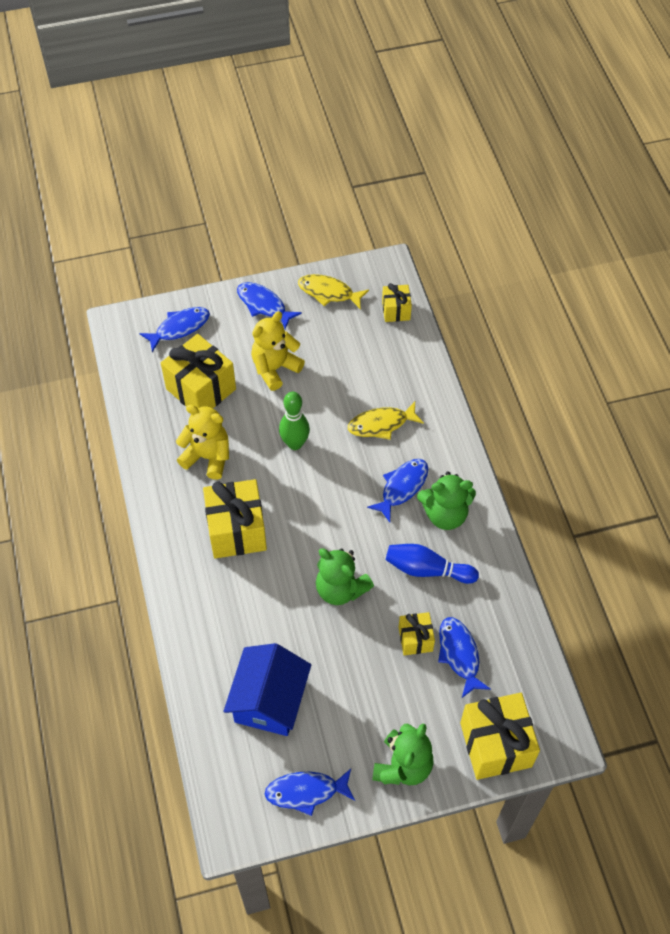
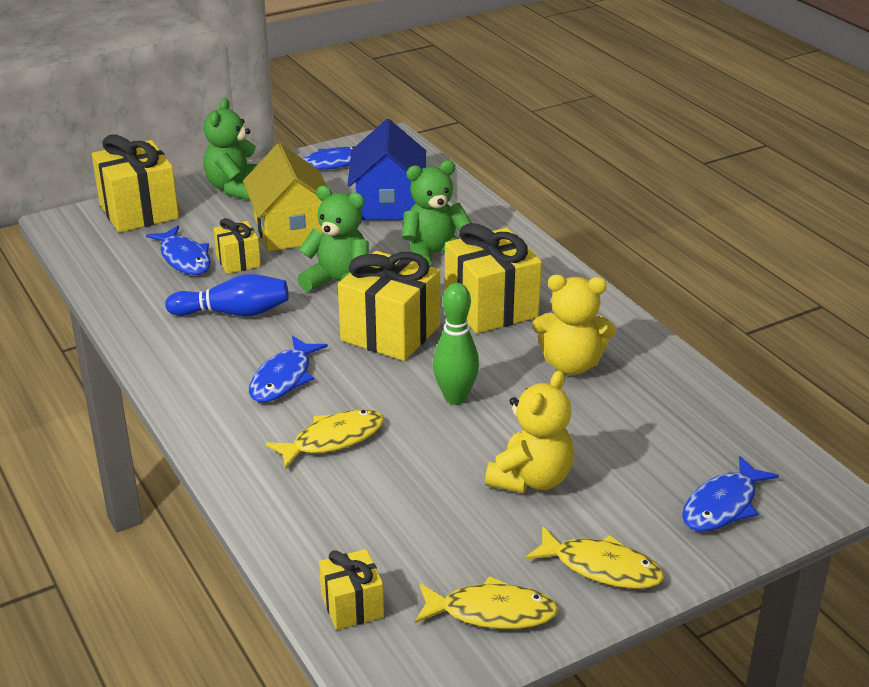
camera: 165 degrees right, 25 degrees down
yellow gift [161,334,236,408] -> yellow gift moved to [338,251,440,361]
blue fish [237,282,302,329] -> yellow fish [526,526,664,589]
green teddy bear [417,471,476,530] -> green teddy bear moved to [402,160,472,266]
none -> yellow house [243,143,327,251]

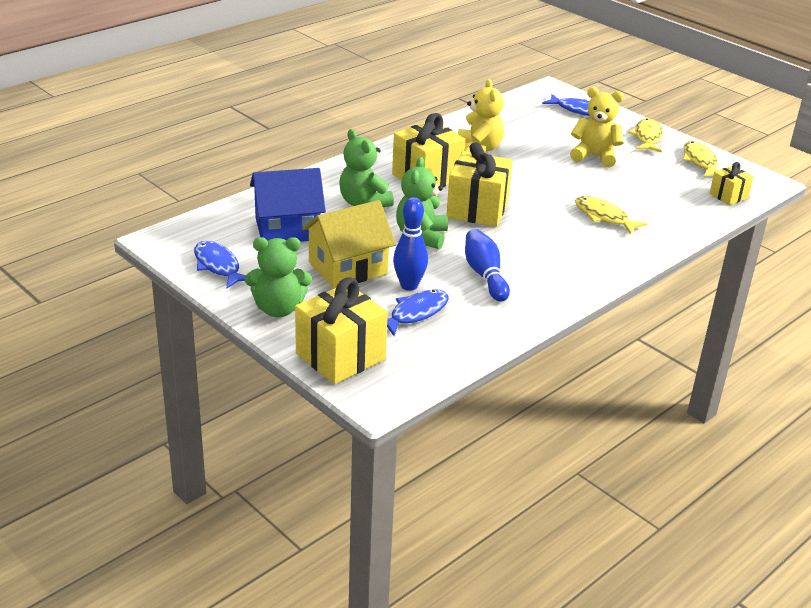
camera: 105 degrees left, 0 degrees up
yellow gift [213,218,261,274] -> blue bowling pin [393,197,428,291]
blue fish [249,336,328,402] -> none
green bowling pin [433,283,479,404] -> none

